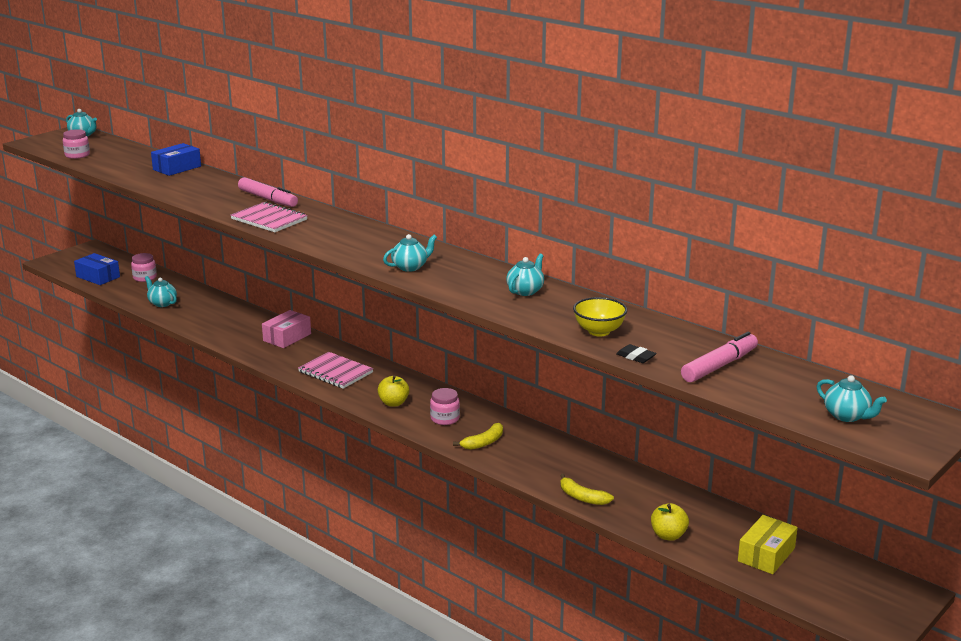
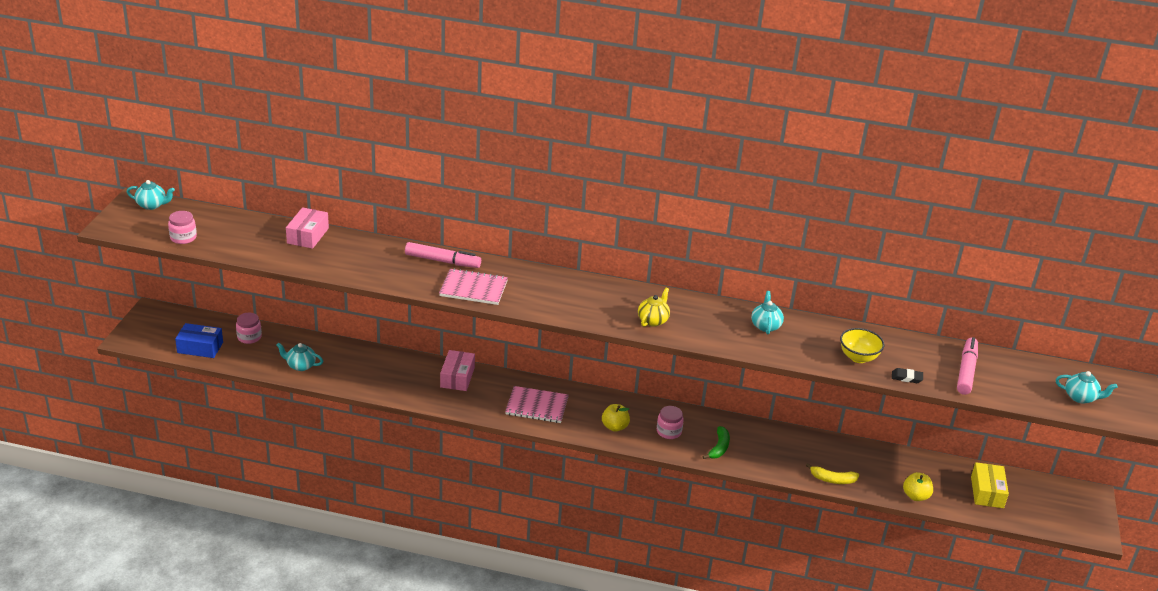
camera: 30 degrees left, 10 degrees up
blue box [151,143,201,176] -> pink box [286,207,329,249]
turquoise teapot [383,234,437,272] -> yellow teapot [638,287,670,327]
yellow banana [453,423,503,450] -> green banana [702,426,730,459]

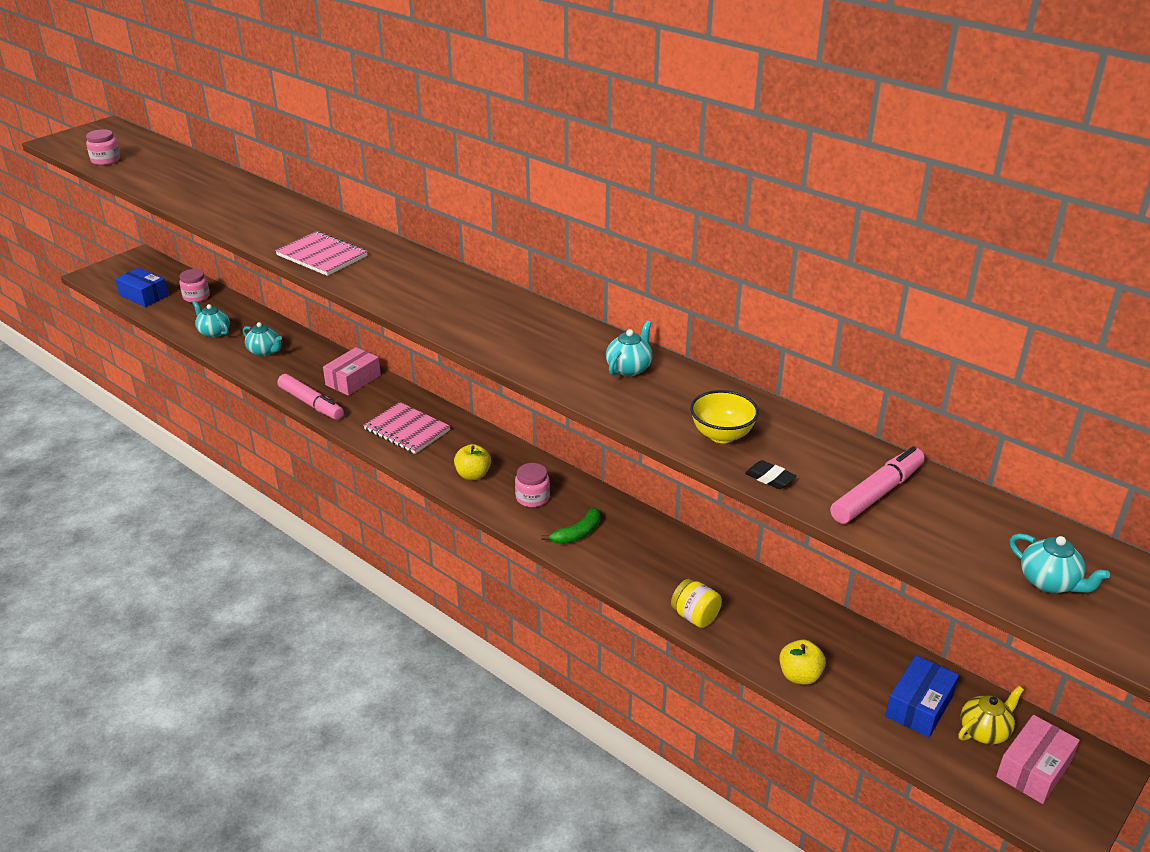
camera: 30 degrees right, 0 degrees up
turquoise teapot [127,180,175,210] -> turquoise teapot moved to [243,322,282,356]
pink box [286,207,329,249] -> pink box moved to [996,715,1080,804]
pink marker [405,242,481,268] -> pink marker moved to [277,374,344,420]
yellow teapot [638,287,670,327] -> yellow teapot moved to [958,686,1024,744]
yellow banana [806,463,859,484] -> yellow jar [671,579,722,628]
yellow box [971,462,1009,508] -> blue box [885,655,959,738]

